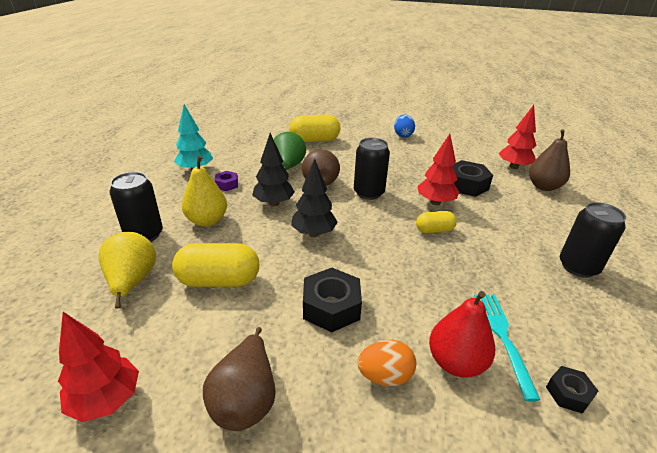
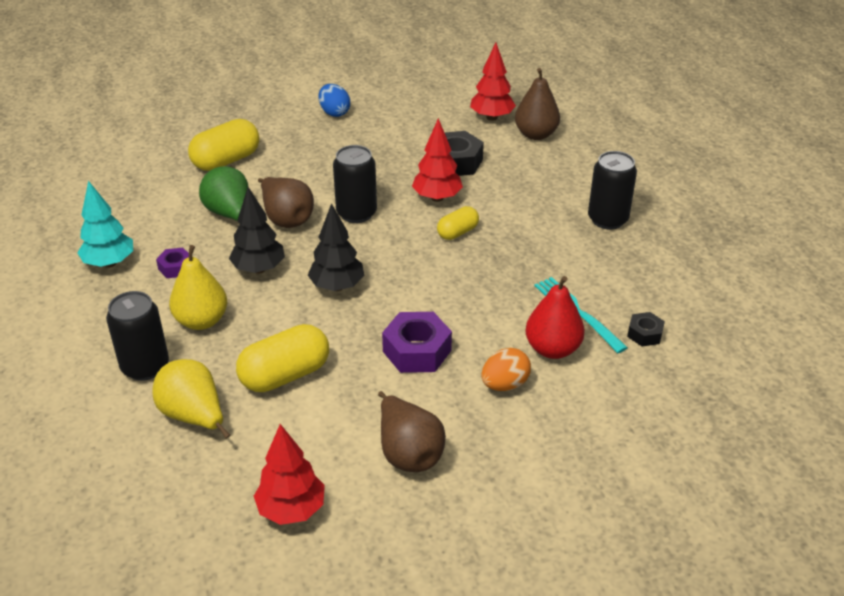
camera: 30 degrees left, 5 degrees up
black nut [303,268,362,332] -> purple nut [382,312,452,373]

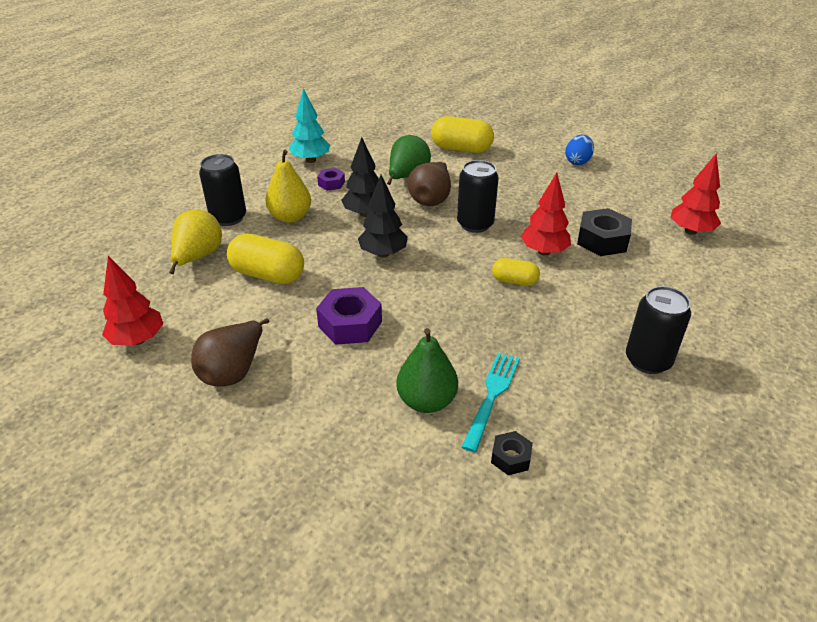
camera: 55 degrees right, 0 degrees up
orange egg [481,348,531,391] -> none
brown pear [515,68,560,140] -> none
red pear [525,276,585,359] -> green pear [396,328,458,413]

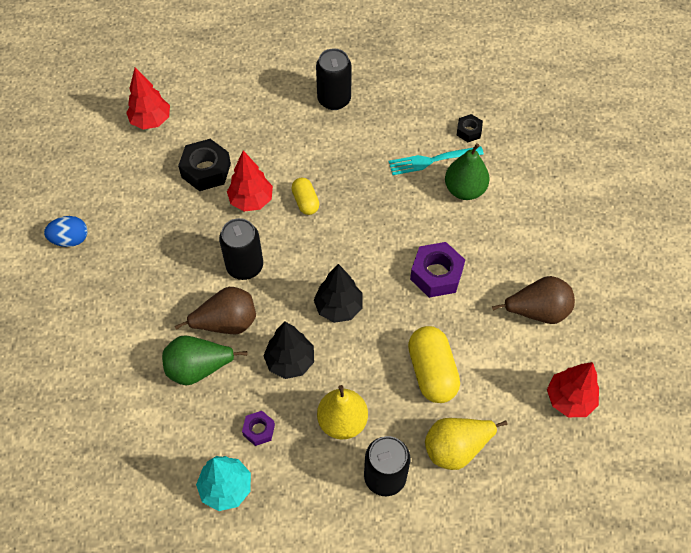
camera: 125 degrees left, 20 degrees up
yellow capsule [431,116,494,153] -> none

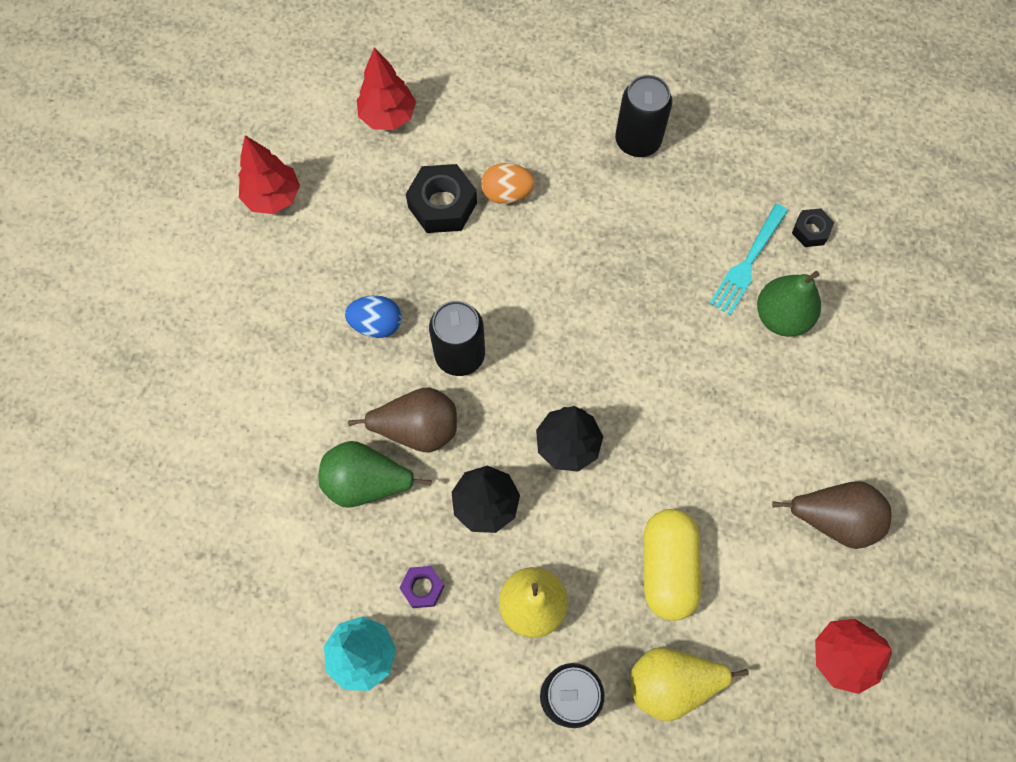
camera: 15 degrees right, 10 degrees up
blue egg [44,216,87,247] -> blue egg moved to [345,295,402,338]
red tree [227,150,273,211] -> red tree moved to [238,135,300,214]
yellow capsule [291,178,319,215] -> none
turquoise fork [388,146,484,175] -> turquoise fork turned 60 degrees counterclockwise [709,204,788,315]
purple nut [410,242,465,298] -> none
none -> orange egg [481,163,535,204]

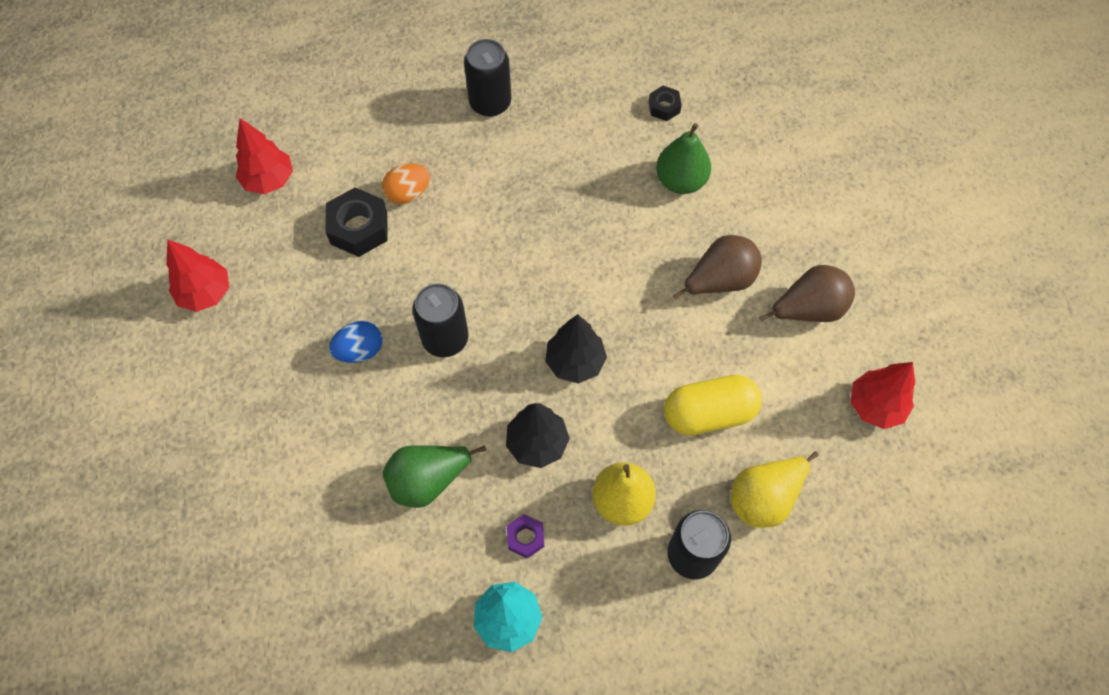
camera: 30 degrees left, 5 degrees down
brown pear [348,388,457,452] -> brown pear moved to [673,235,762,300]
yellow capsule [644,509,701,621] -> yellow capsule turned 75 degrees counterclockwise [664,375,762,435]
turquoise fork [709,204,788,315] -> none

